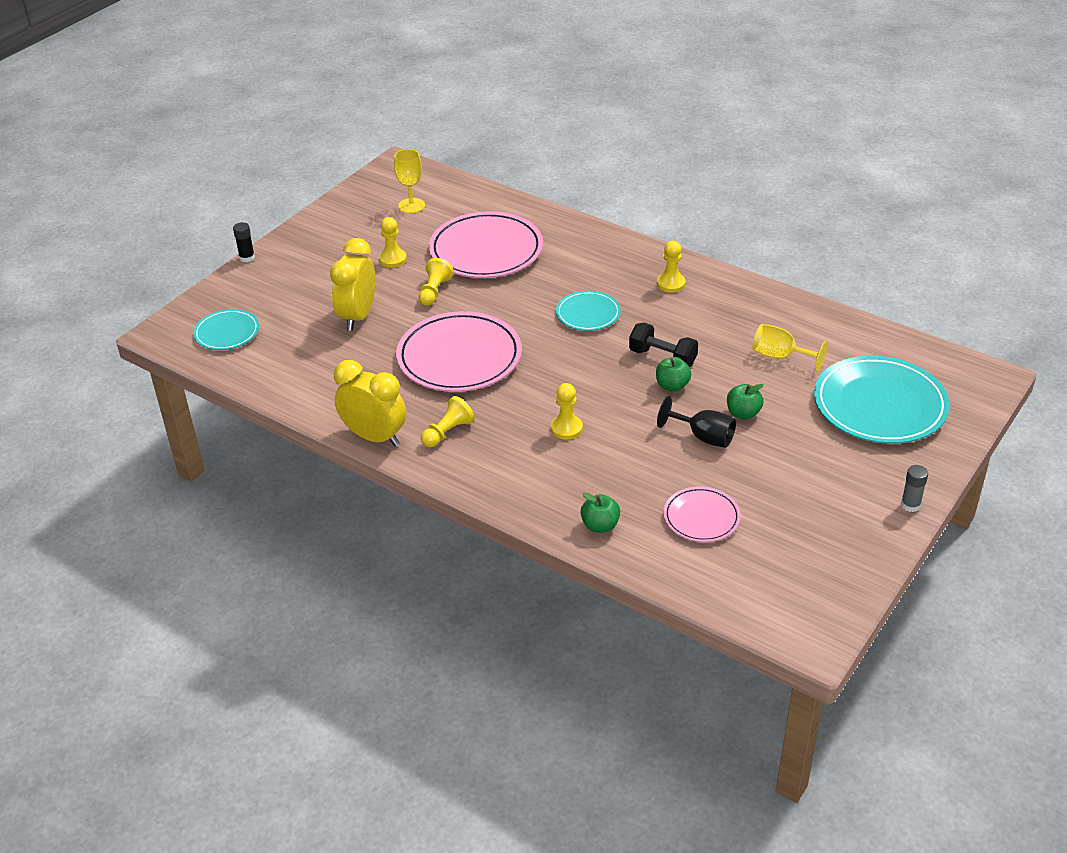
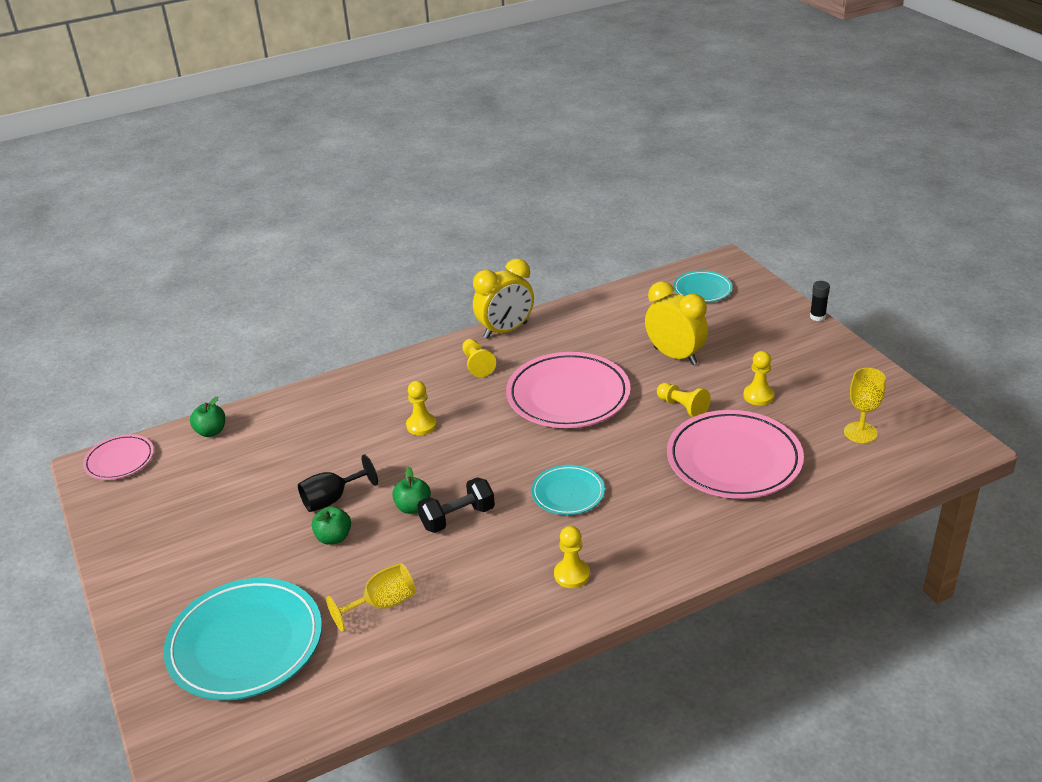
camera: 120 degrees right, 5 degrees down
green apple [581,493,620,533] -> green apple moved to [190,397,225,437]
pink plate [663,487,741,542] -> pink plate moved to [83,434,154,480]
grey glue stick [901,465,928,512] -> none

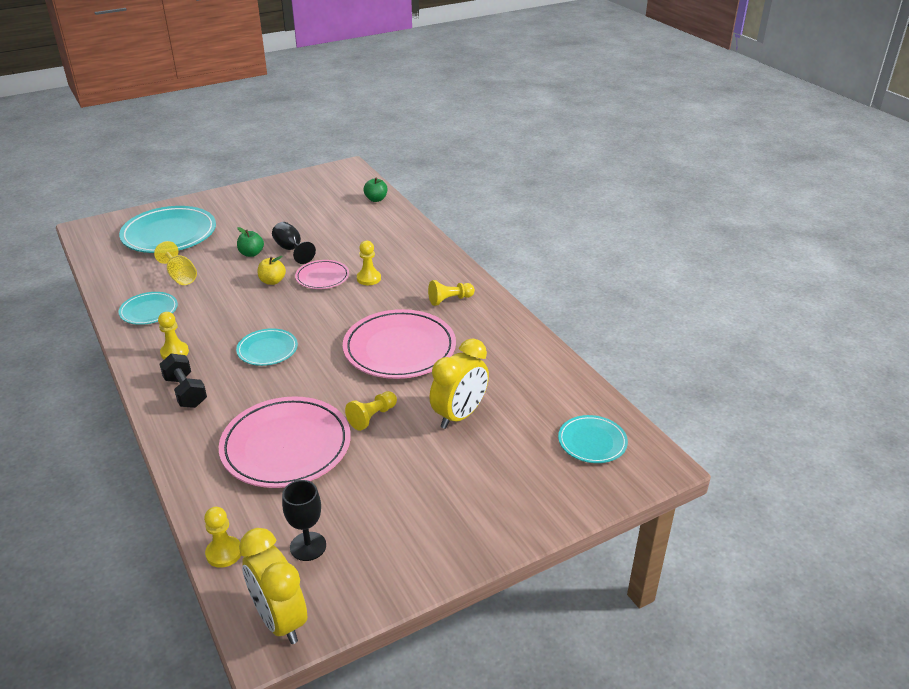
camera: 85 degrees right, 0 degrees up
pink plate [83,434,154,480] -> pink plate moved to [295,260,349,289]
green apple [392,467,431,514] -> yellow apple [257,256,286,285]
black dumbbell [417,477,495,533] -> black dumbbell moved to [160,354,207,408]
yellow clock [473,259,534,339] -> yellow clock moved to [239,528,307,644]
yellow pawn [743,351,774,406] -> yellow pawn moved to [204,507,241,568]
black glue stick [810,281,830,321] -> none
yellow goblet [844,368,885,443] -> black goblet [282,480,326,561]
none -> turquoise plate [119,292,178,325]

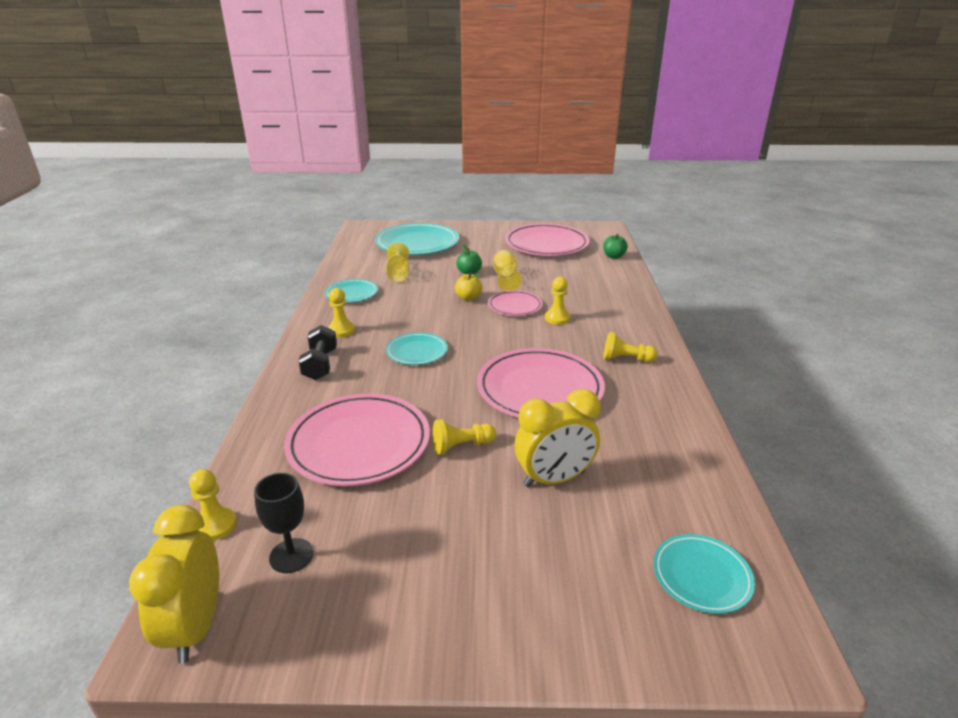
camera: 30 degrees right, 5 degrees down
black goblet [272,222,316,264] -> yellow goblet [493,250,522,291]
none -> pink plate [505,223,590,256]

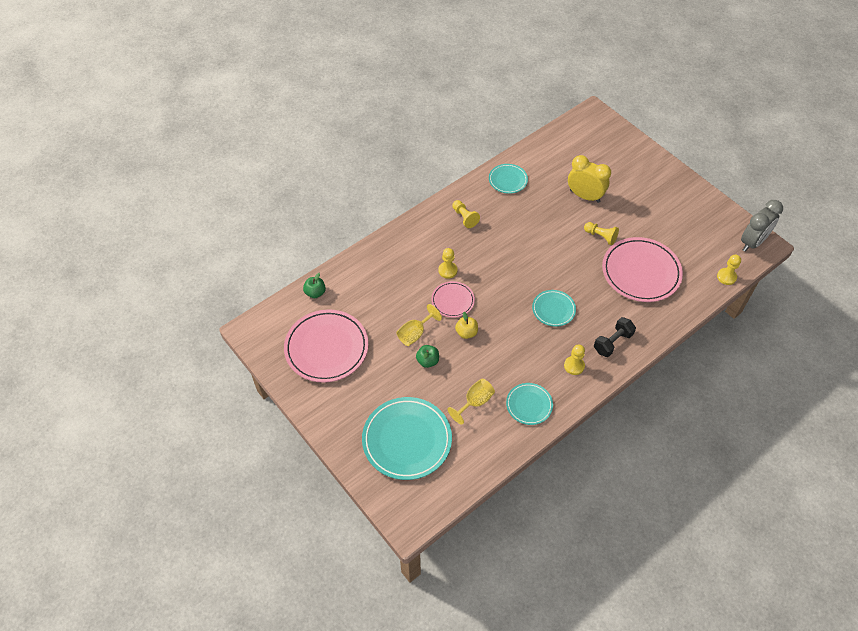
camera: 130 degrees left, 25 degrees up
yellow clock [129,505,219,664] -> grey clock [741,200,783,252]
black goblet [254,473,314,573] -> none
pink plate [477,348,605,418] -> none
turquoise plate [653,534,755,614] -> turquoise plate moved to [489,164,528,194]

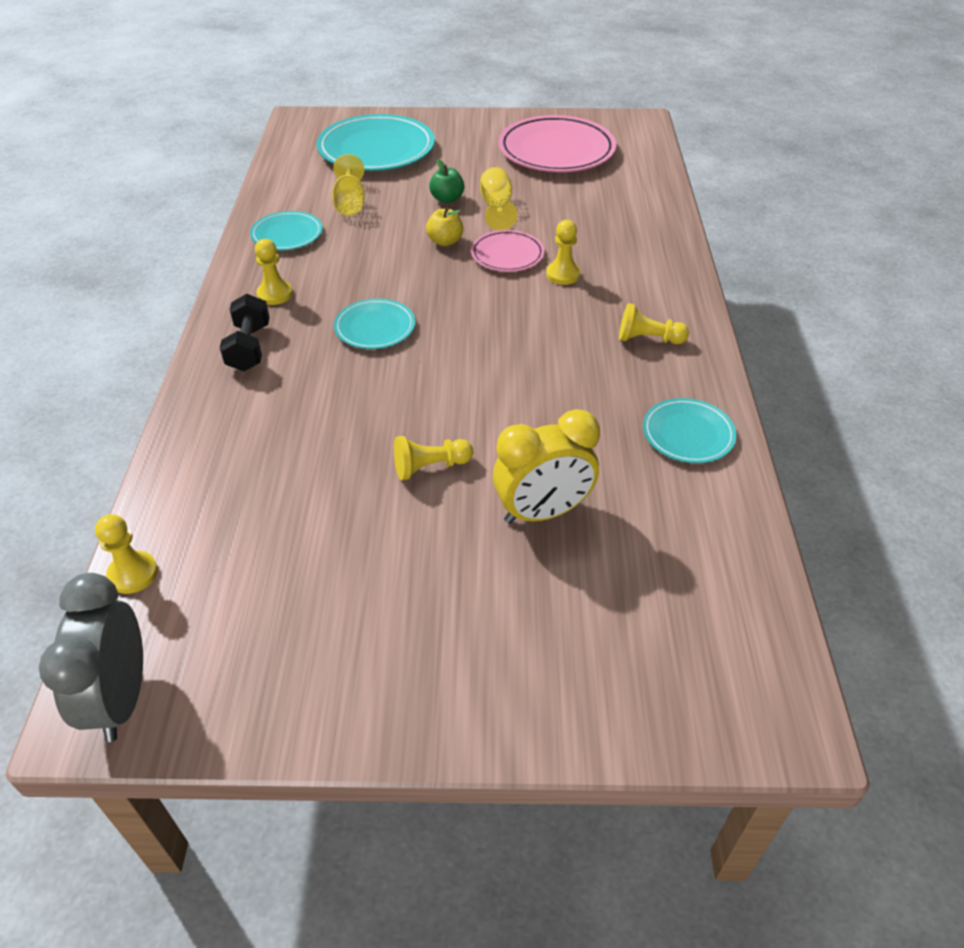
camera: 130 degrees right, 10 degrees down
green apple [303,273,326,298] -> none
pink plate [602,237,683,302] -> none

